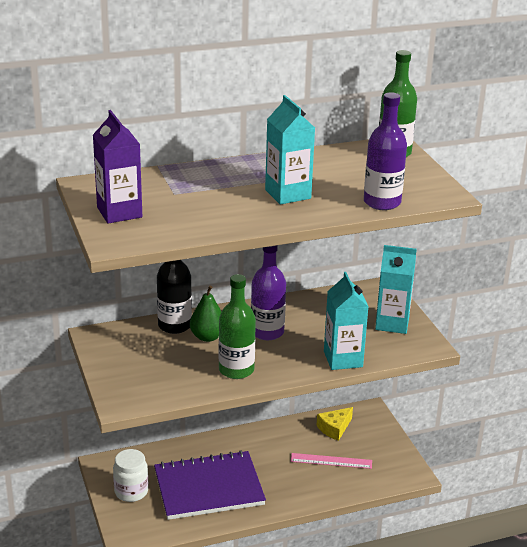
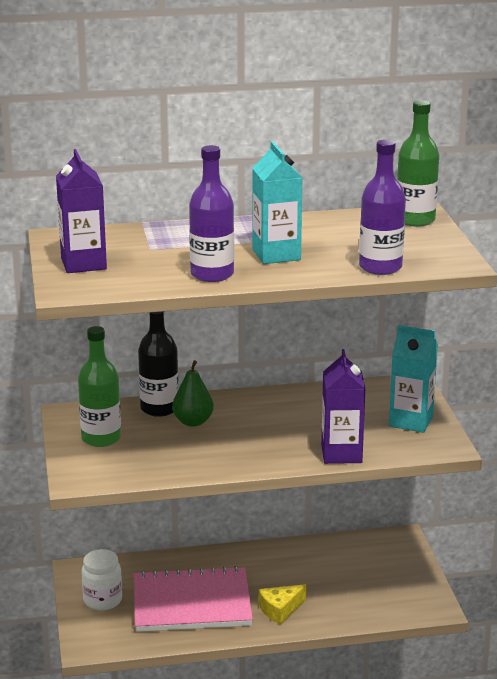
camera: 10 degrees right, 5 degrees down
purple notebook [154,450,266,520] -> pink notebook [134,566,253,632]
green bottle [219,274,256,379] -> green bottle moved to [78,326,121,447]
purple bottle [251,245,286,340] -> purple bottle moved to [189,145,234,282]
pink ruler [291,453,372,469] -> none
yellow cheese [316,407,353,441] -> yellow cheese moved to [259,584,306,624]
turquoise carton [324,272,369,370] -> purple carton [321,349,365,464]

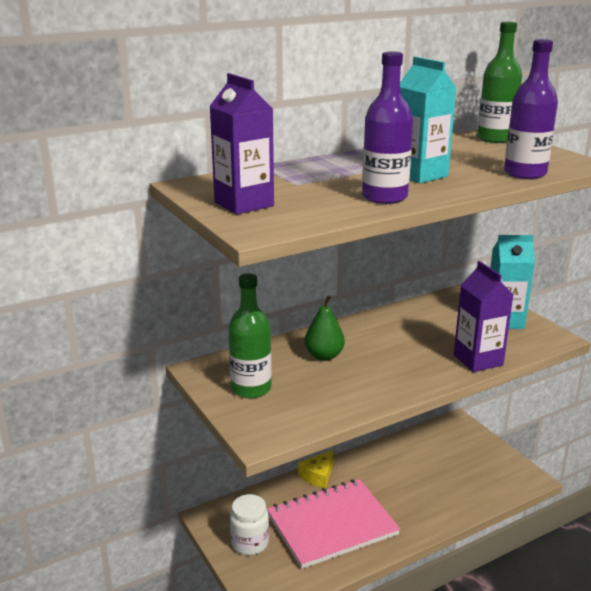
camera: 20 degrees left, 0 degrees up
black bottle [138,311,179,417] -> none
yellow cheese [259,584,306,624] -> yellow cheese moved to [298,450,334,488]

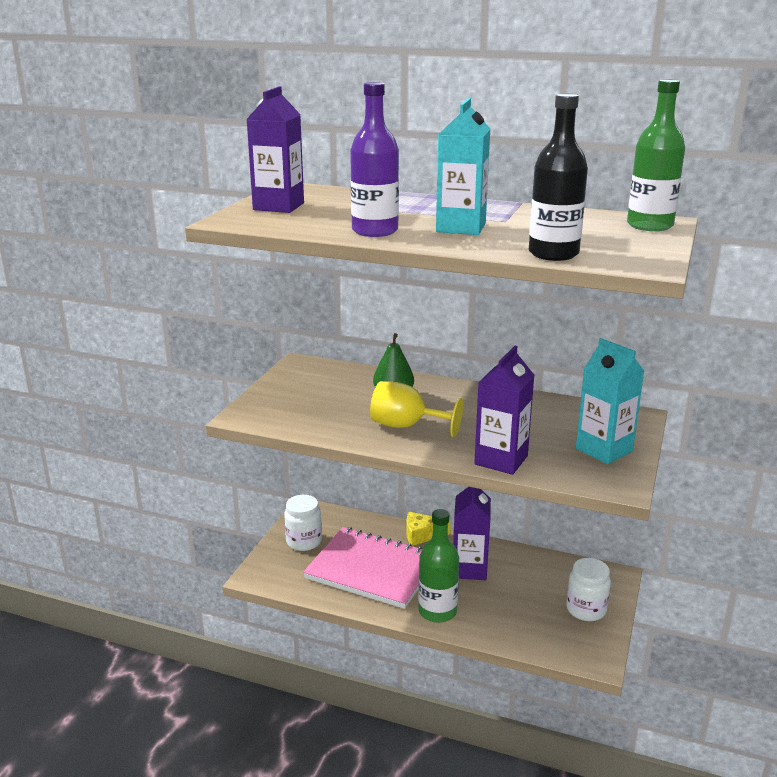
camera: 50 degrees right, 0 degrees up
green bottle [228,273,272,398] -> green bottle moved to [418,509,459,623]
purple bottle [504,39,558,179] -> black bottle [529,93,588,261]
none -> yellow goblet [370,381,463,437]
none -> purple carton [453,487,491,580]
none -> white jar [566,558,611,621]

